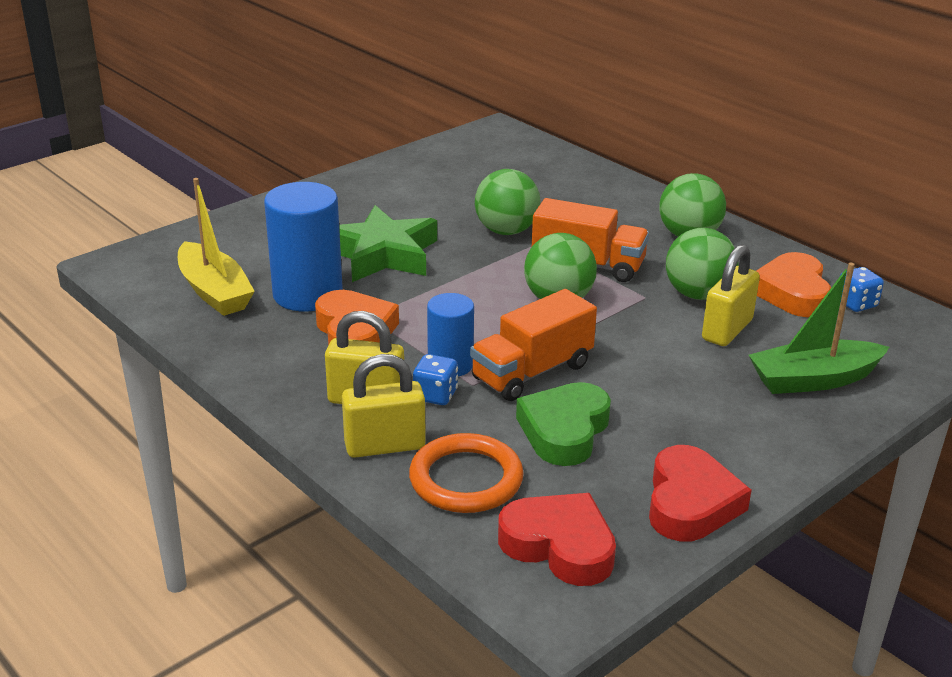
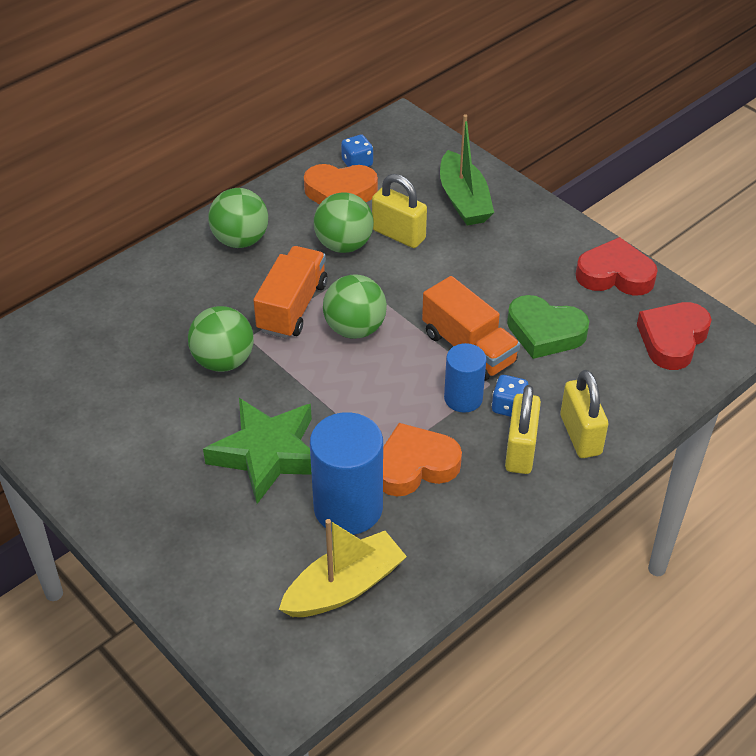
camera: 90 degrees left, 15 degrees up
orange ring [409,433,524,513] -> none

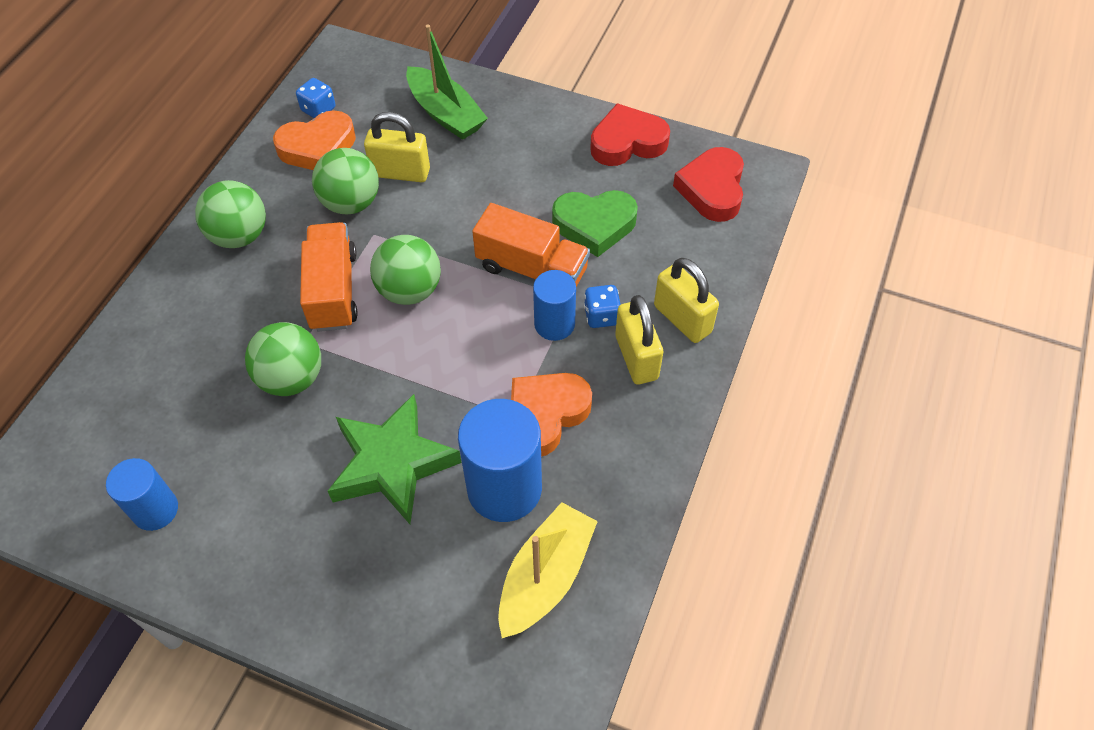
camera: 25 degrees left, 10 degrees up
none -> blue cylinder [106,458,178,531]

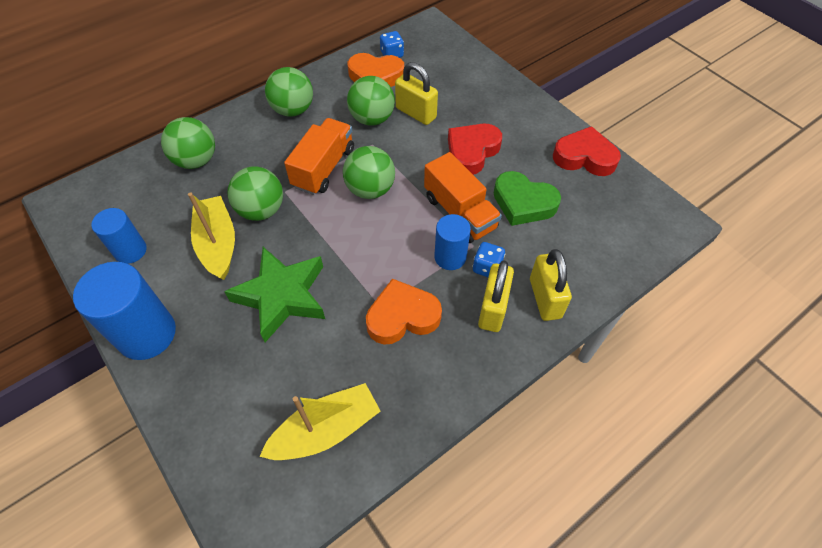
camera: 30 degrees right, 0 degrees up
green boat [406,25,488,140] -> none
blue cylinder [458,399,542,522] -> blue cylinder moved to [73,262,176,360]
red heart [673,147,744,222] -> red heart moved to [448,124,502,175]
none -> green ball [161,117,215,169]
none -> yellow boat [188,192,235,280]

